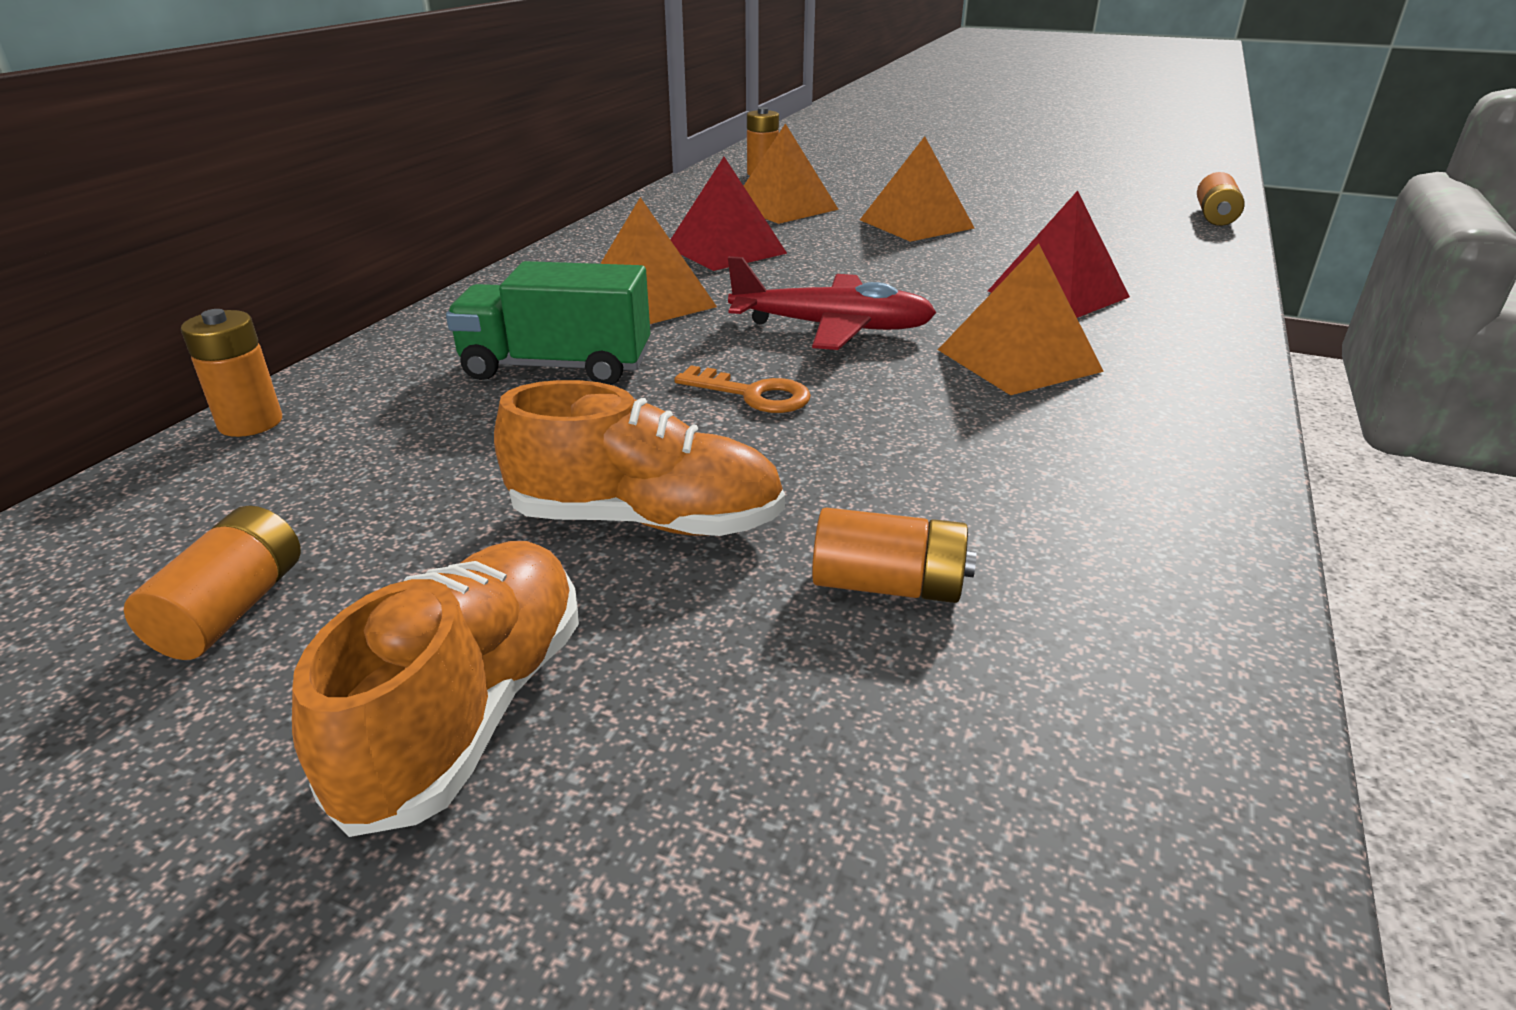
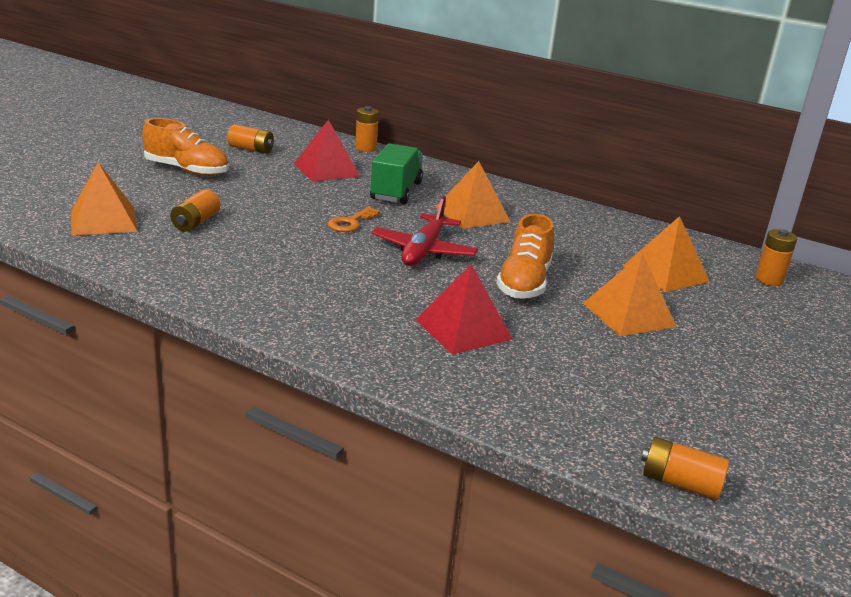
camera: 95 degrees right, 5 degrees down
orange shoe [494,380,785,536] -> orange shoe moved to [496,214,554,299]
red pyramid [670,157,787,271] -> red pyramid moved to [294,120,360,182]
orange pyramid [938,243,1104,395] -> orange pyramid moved to [71,162,137,236]

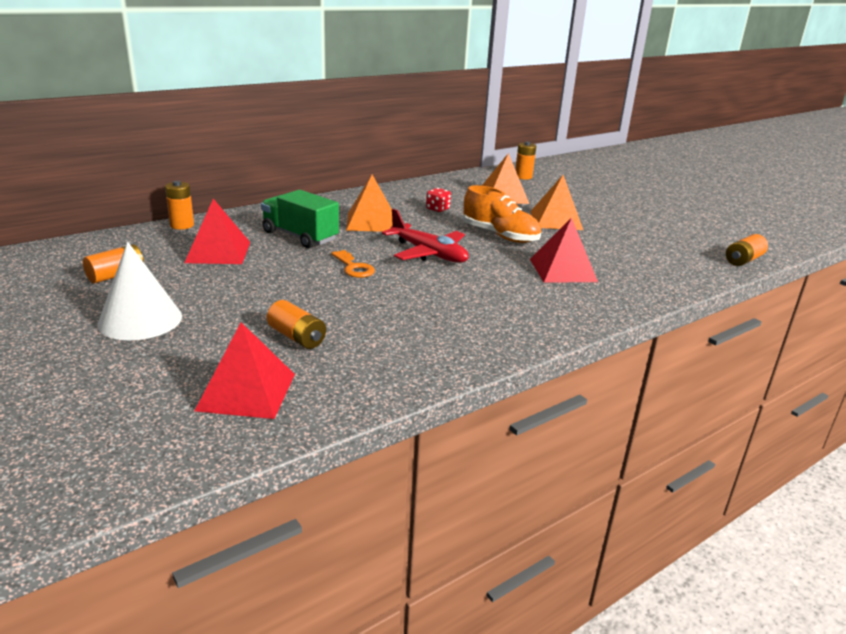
camera: 65 degrees left, 0 degrees up
orange pyramid [71,162,137,236] -> red pyramid [195,322,295,419]
orange shoe [143,118,229,176] -> white cone [97,242,182,340]
none -> red dice [426,188,451,212]

